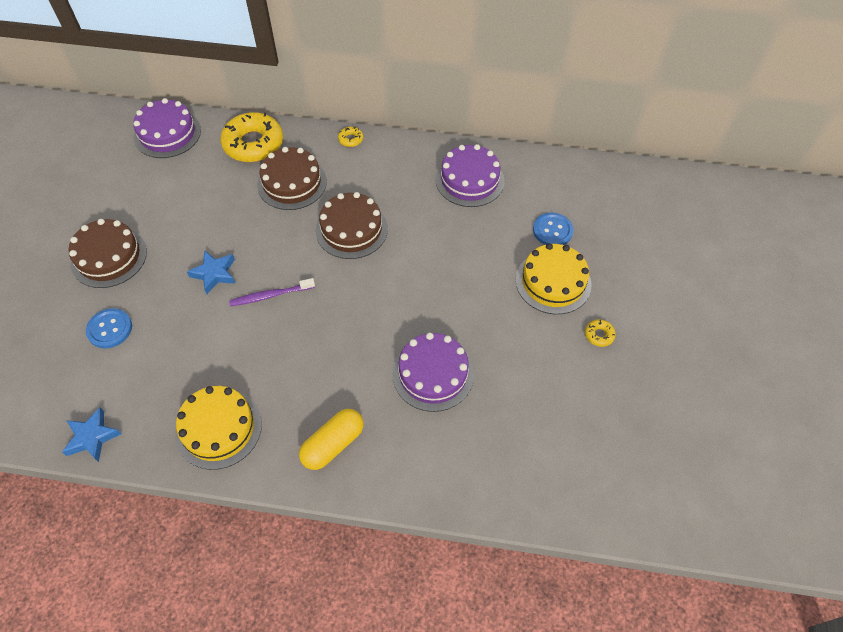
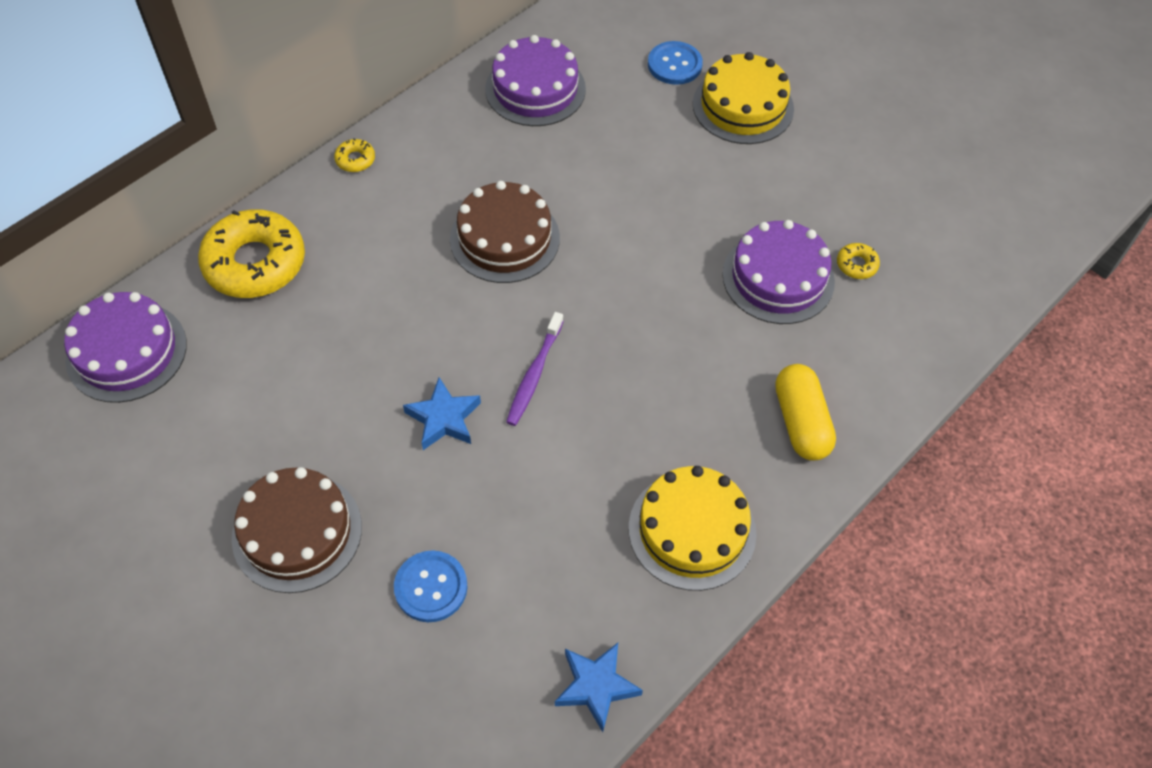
camera: 55 degrees left, 0 degrees up
brown cake [257,147,327,210] -> none
yellow donut [585,319,616,347] -> yellow donut moved to [837,243,880,279]

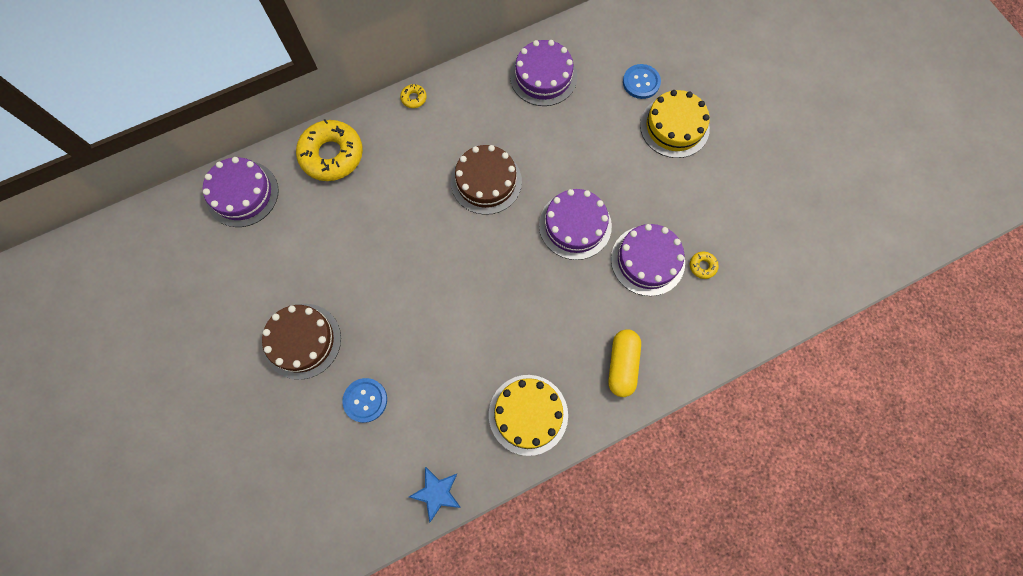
camera: 20 degrees right, 15 degrees up
blue star [403,377,481,450] -> none
purple toothbrush [506,312,564,426] -> none
none -> purple cake [539,189,612,260]

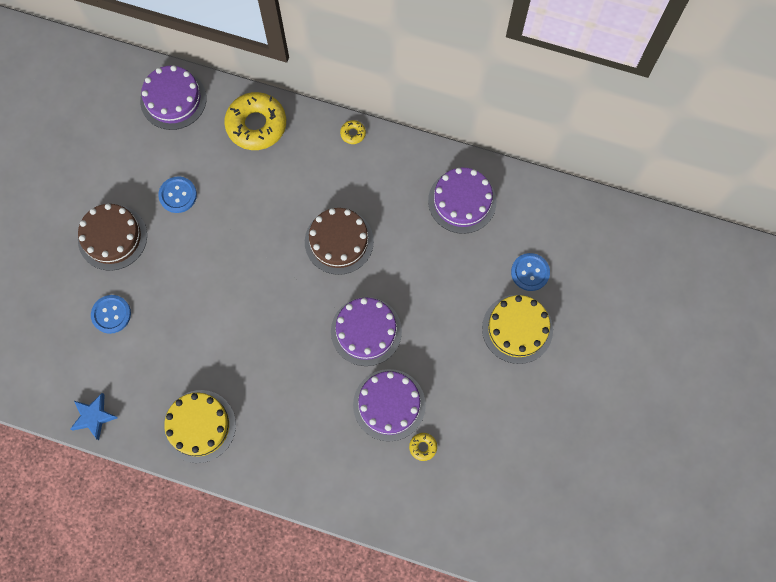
camera: 45 degrees right, 0 degrees up
yellow capsule [608,329,641,397] -> none
none -> blue button [158,176,197,213]

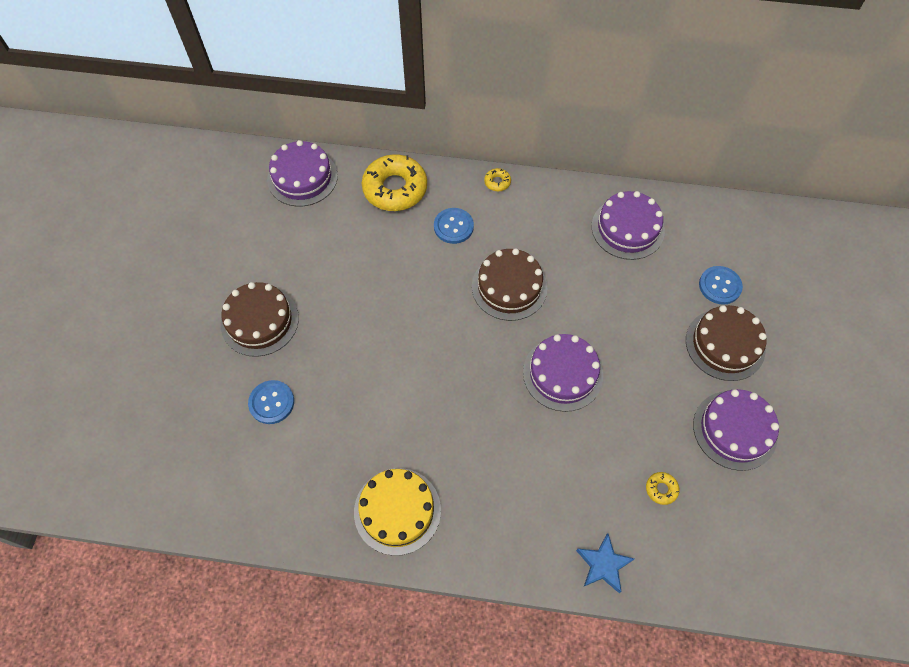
camera: 10 degrees left, 10 degrees down
blue star [70,393,118,440] -> blue star moved to [576,534,634,593]
blue button [158,176,197,213] -> blue button moved to [434,208,474,244]
purple cake [353,369,426,441] -> purple cake moved to [693,389,779,471]
yellow cake [482,295,553,364] -> brown cake [686,305,767,381]

